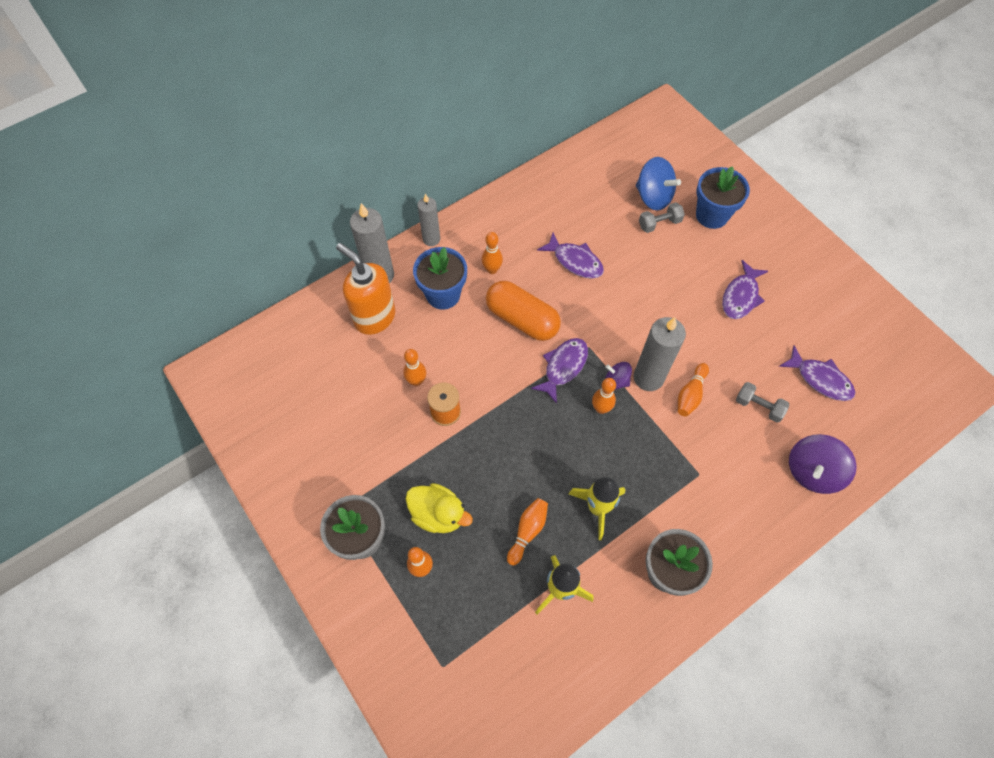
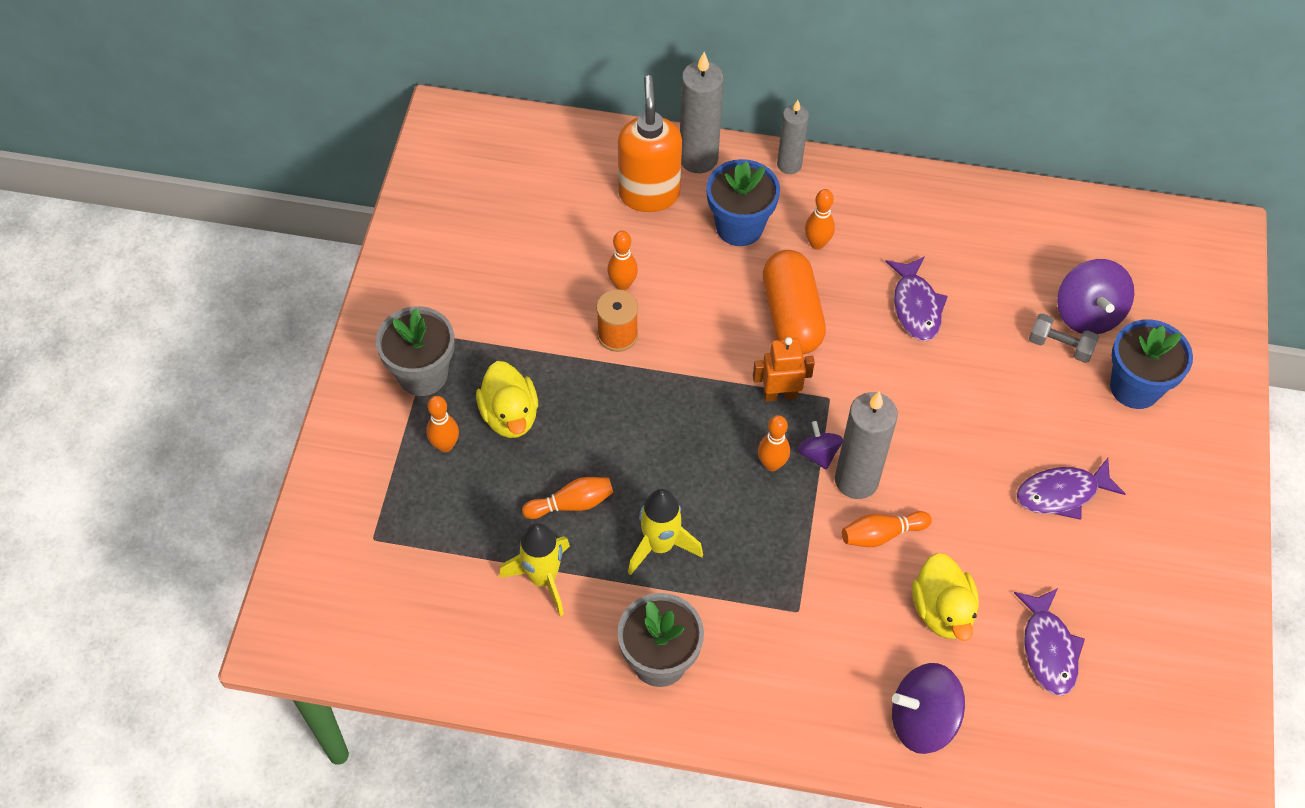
camera: 45 degrees right, 5 degrees down
purple fish [531,338,588,404] -> orange robot [753,337,815,402]
blue spinning top [636,157,681,210] -> purple spinning top [1057,259,1134,334]
grey dumbbell [736,382,790,422] -> yellow duck [912,553,979,641]

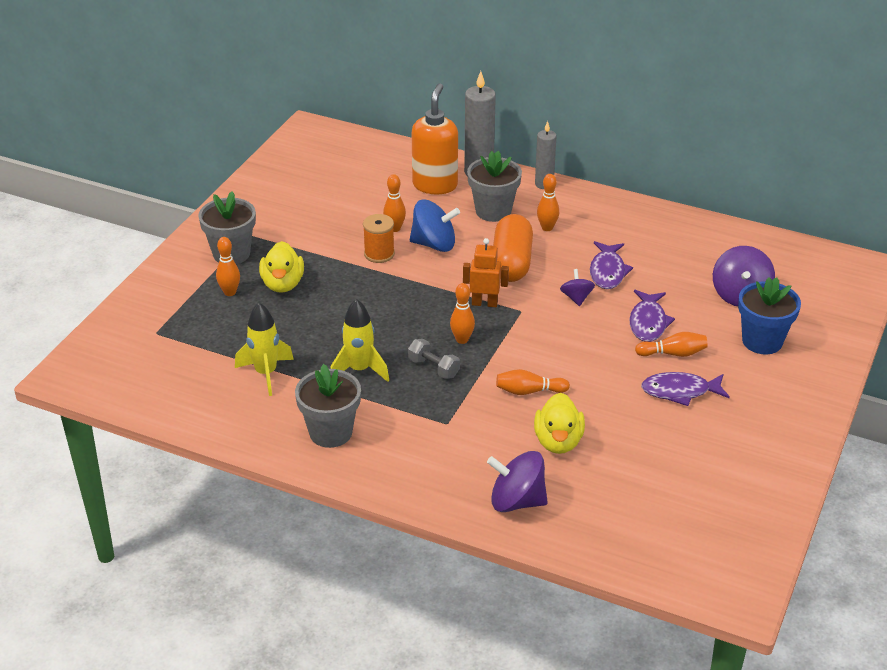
camera: 15 degrees right, 20 degrees down
orange bowling pin [522,477,614,519] -> orange bowling pin moved to [635,332,708,357]
blue flower pot [706,159,780,246] -> grey flower pot [467,151,522,222]
purple spinning top [797,421,843,470] -> purple spinning top moved to [560,269,595,306]
grey candle [835,391,898,499] -> none
purple fish [1014,588,1085,696] -> purple fish moved to [630,290,675,342]
grey dumbbell [1029,313,1099,363] -> grey dumbbell moved to [408,339,460,379]
none -> blue spinning top [410,200,460,252]

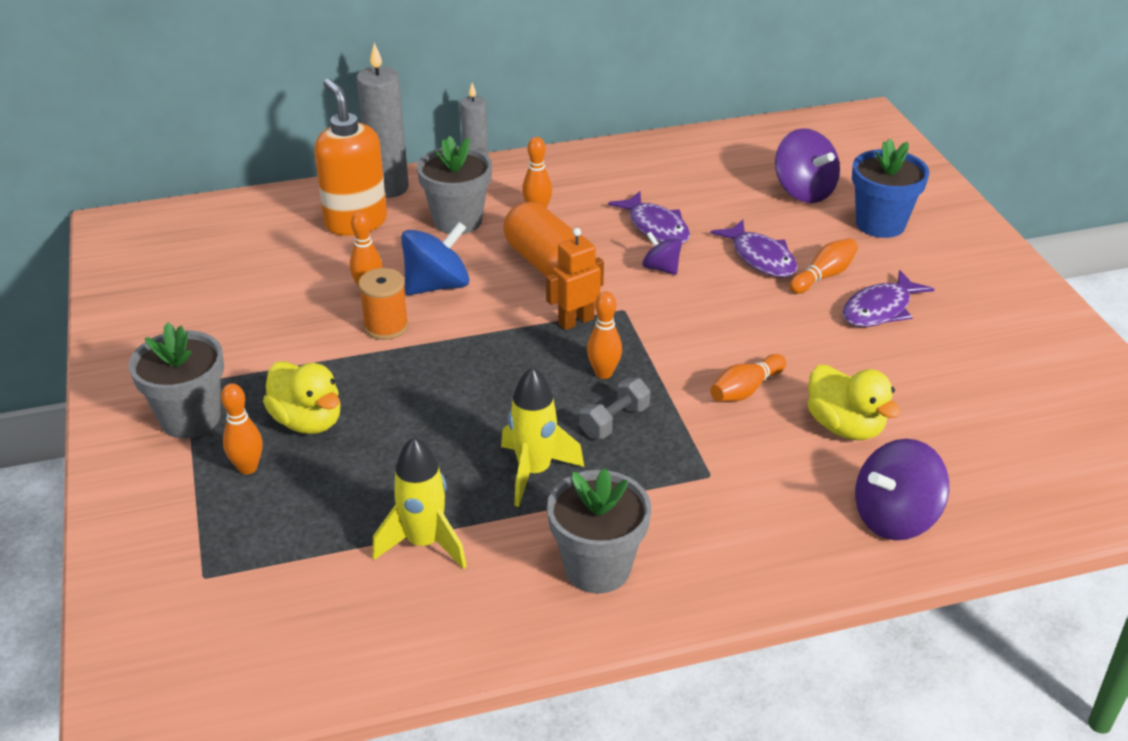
camera: 40 degrees left, 0 degrees up
grey dumbbell [408,339,460,379] -> grey dumbbell turned 45 degrees counterclockwise [579,378,651,439]

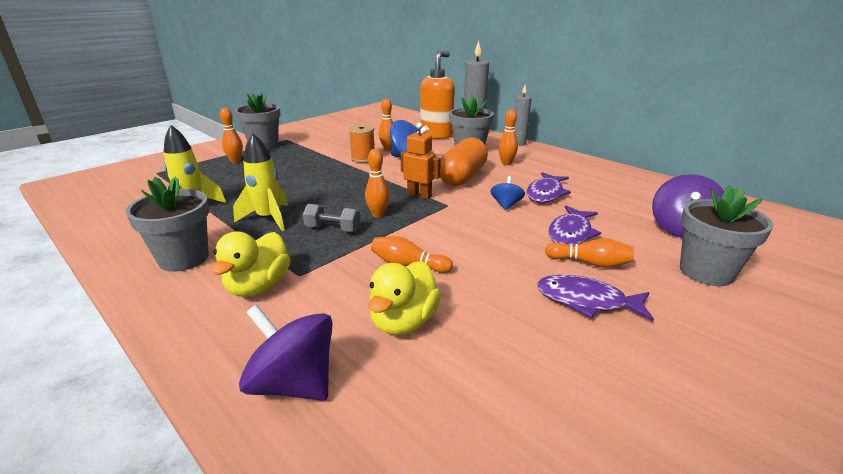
camera: 60 degrees right, 10 degrees down
yellow duck [263,361,340,434] -> yellow duck moved to [211,231,291,297]
purple spinning top [642,232,682,275] -> blue spinning top [490,176,525,210]
blue flower pot [852,139,929,238] -> grey flower pot [680,185,773,286]

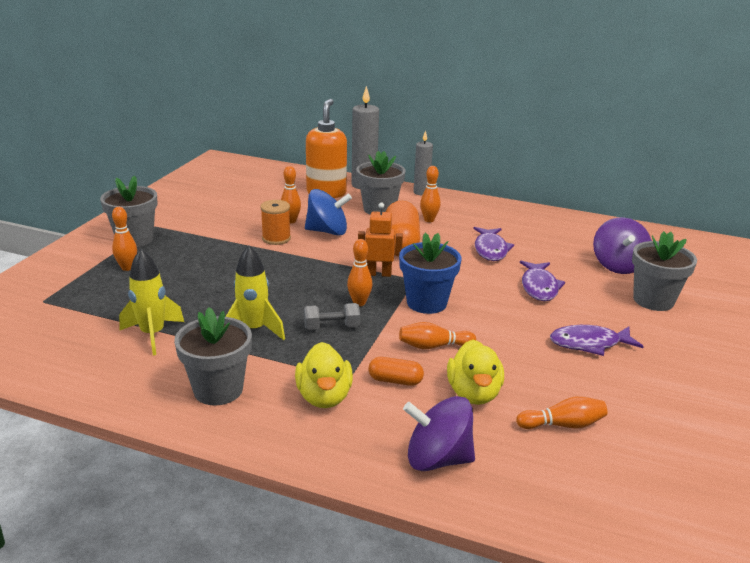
camera: 25 degrees left, 0 degrees up
blue spinning top [490,176,525,210] -> none
orange bowling pin [545,238,634,268] -> orange bowling pin moved to [516,397,607,429]
none -> orange capsule [368,357,424,386]
none -> blue flower pot [399,233,462,314]

